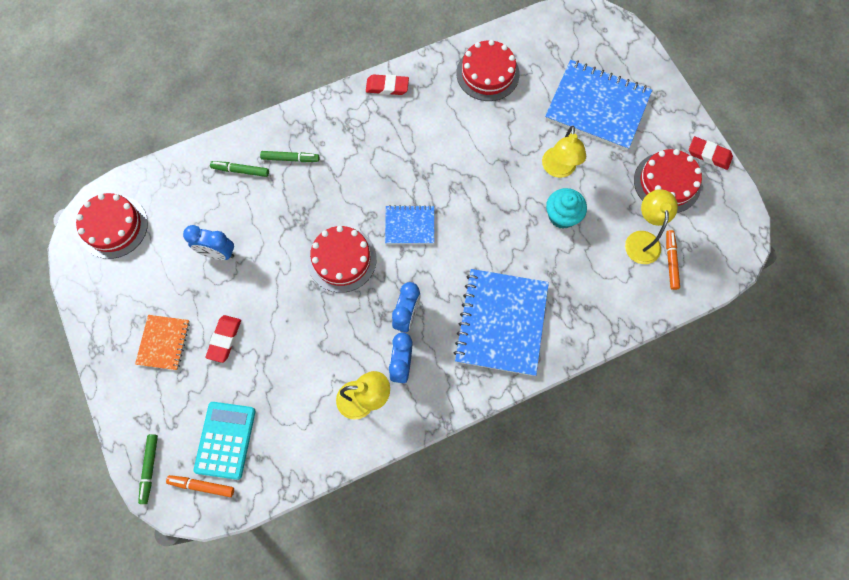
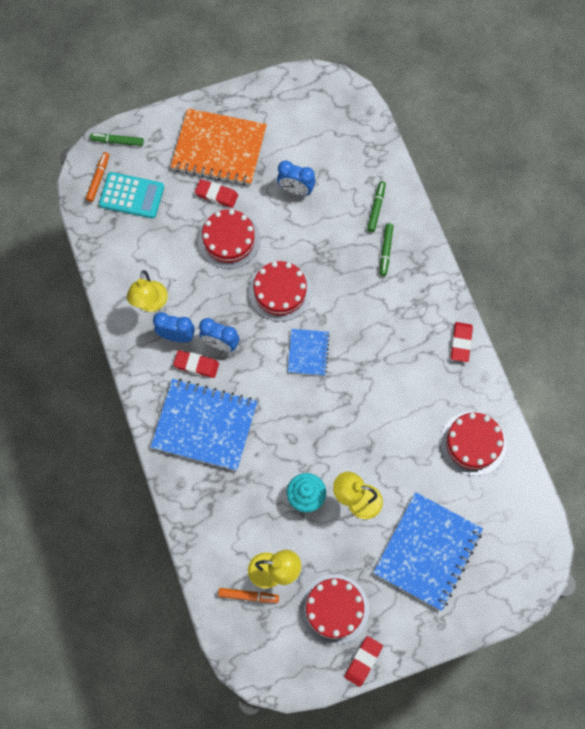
camera: 95 degrees right, 0 degrees up
red cake [76,193,148,259] -> red cake moved to [198,209,260,269]
orange notebook [135,315,190,370] -> orange notebook [171,108,267,186], size x1.90
blue clock [183,225,234,260] -> blue clock turned 90 degrees counterclockwise [277,161,315,195]
none -> red eraser [173,350,219,378]

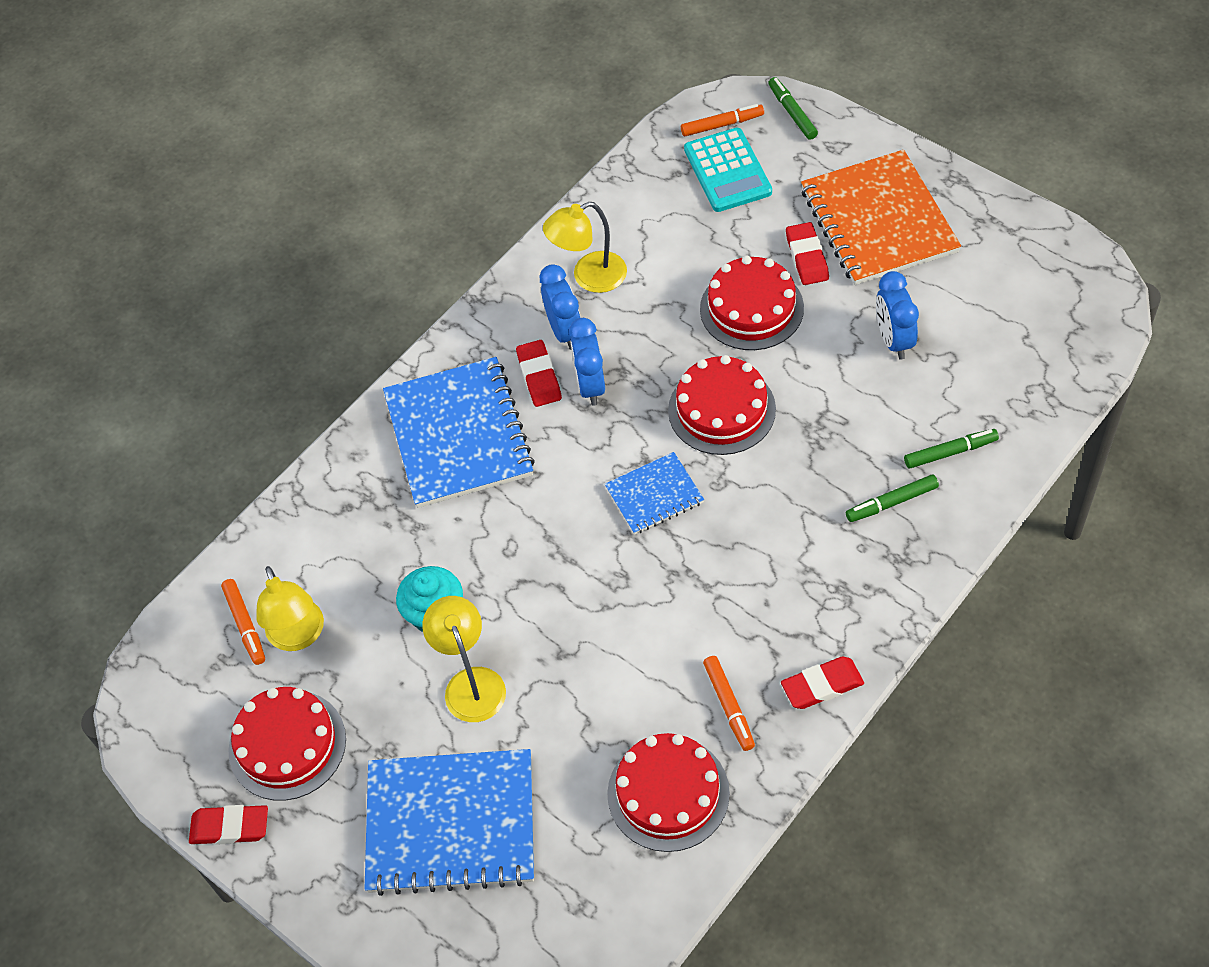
camera: 65 degrees right, 15 degrees down
none -> orange marker [703,656,755,751]

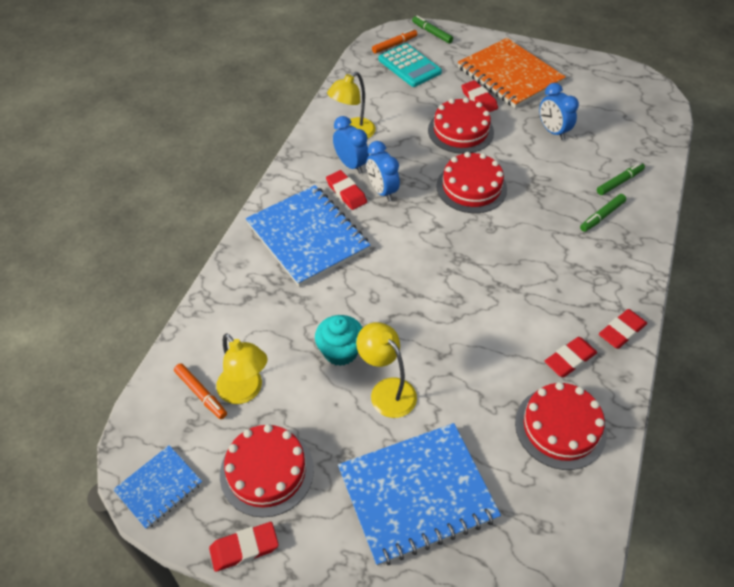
camera: 25 degrees left, 5 degrees down
blue notebook [605,452,704,535] -> blue notebook moved to [113,445,202,529]
orange marker [703,656,755,751] -> red eraser [544,337,597,377]

